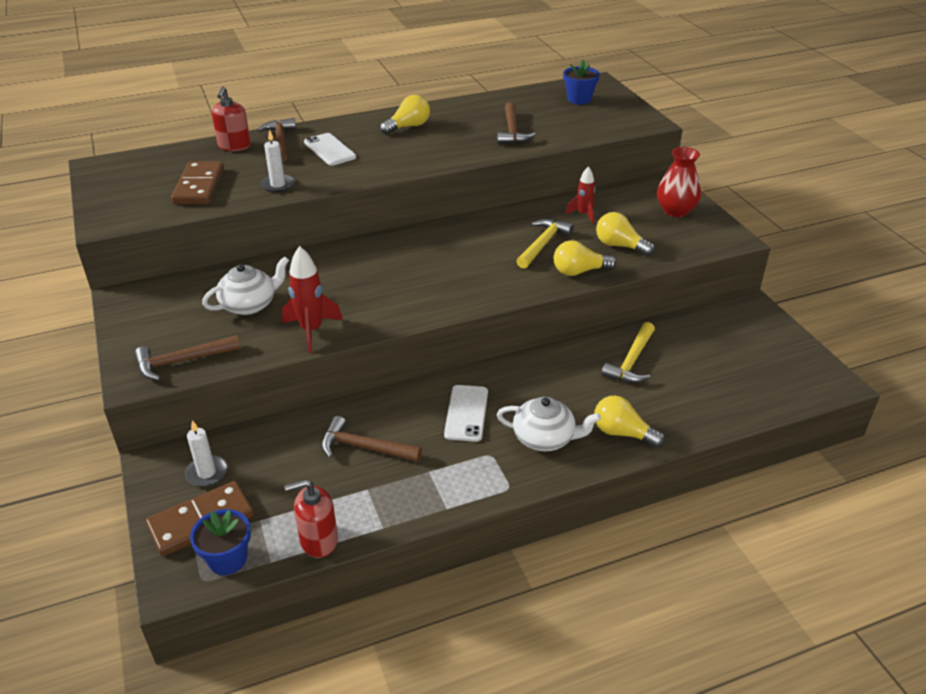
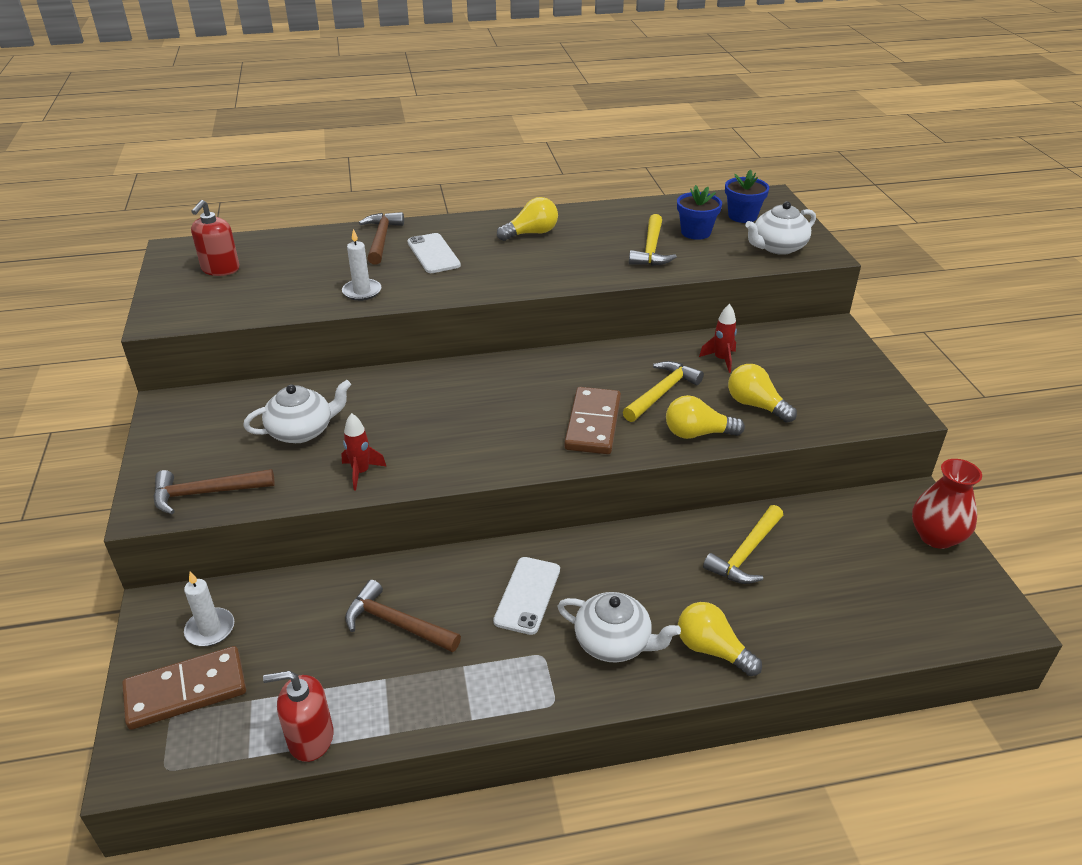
camera: 10 degrees right, 0 degrees up
brown domino [171,161,224,204] -> brown domino moved to [564,387,621,454]
blue flower pot [190,509,251,575] -> blue flower pot moved to [677,185,722,240]
red soap dispenser [212,87,251,151] -> red soap dispenser moved to [191,200,239,276]
red rocket [282,246,343,353] -> red rocket [341,413,387,490], size x0.64
brown hammer [497,102,536,144] -> yellow hammer [629,214,677,266]
red vase [657,147,701,217] -> red vase moved to [912,459,982,549]
none -> white teapot [745,201,816,255]

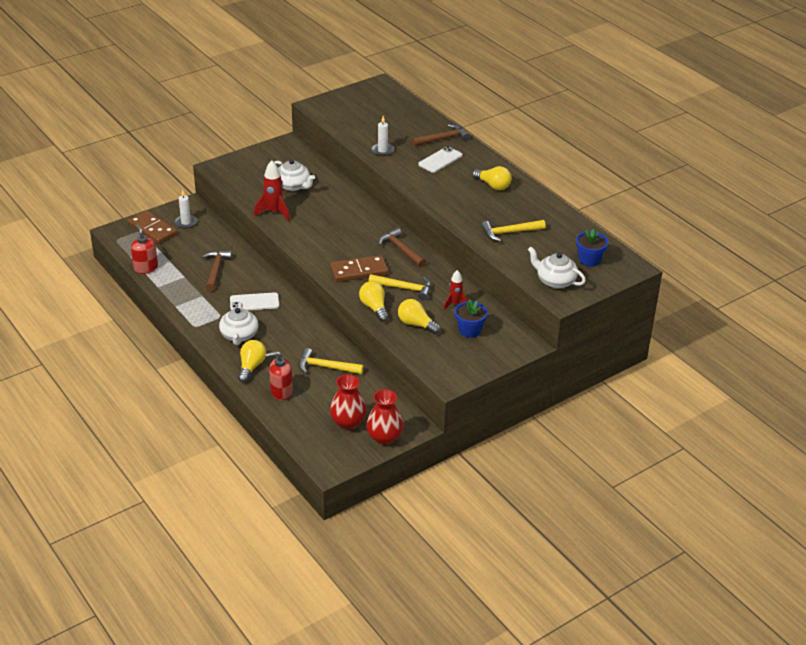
camera: 65 degrees right, 0 degrees up
brown hammer [153,469,275,514] -> brown hammer moved to [378,228,426,267]
red soap dispenser [191,200,239,276] -> red soap dispenser moved to [266,351,293,400]
red rocket [341,413,387,490] -> red rocket [254,160,290,221], size x1.56
blue flower pot [677,185,722,240] -> blue flower pot moved to [455,299,488,338]
yellow light bulb [728,364,797,423] -> yellow light bulb turned 75 degrees counterclockwise [398,299,441,334]
none -> red vase [330,374,367,430]

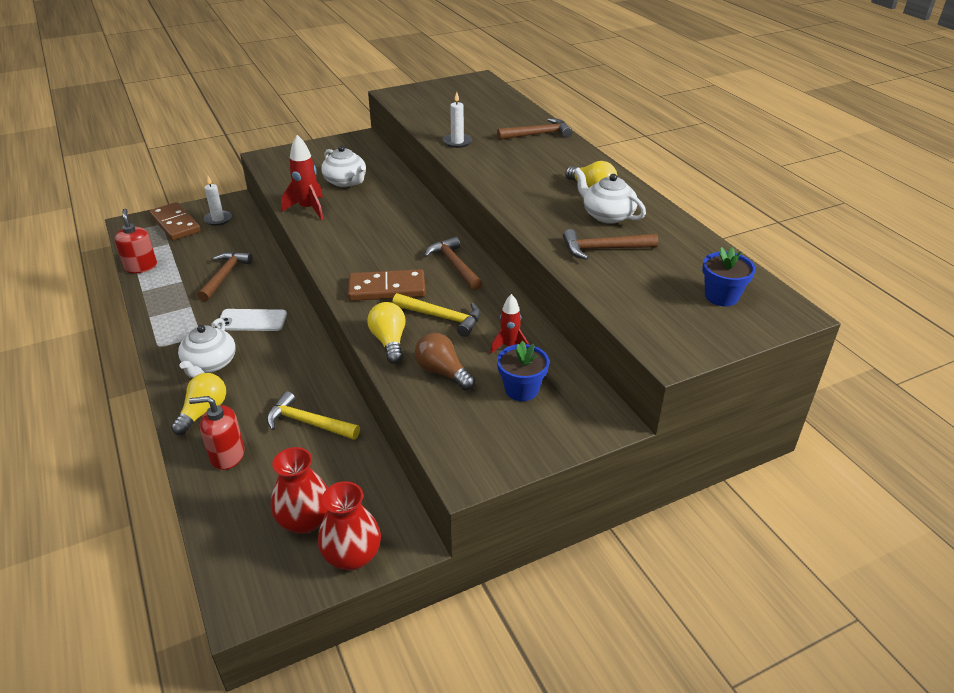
camera: 10 degrees right, 0 degrees up
yellow light bulb [398,299,441,334] -> brown light bulb [415,333,475,391]
white phone [418,146,463,173] -> none
yellow hammer [481,220,546,242] -> brown hammer [563,229,658,260]
white teapot [528,247,586,288] -> white teapot moved to [574,168,646,224]

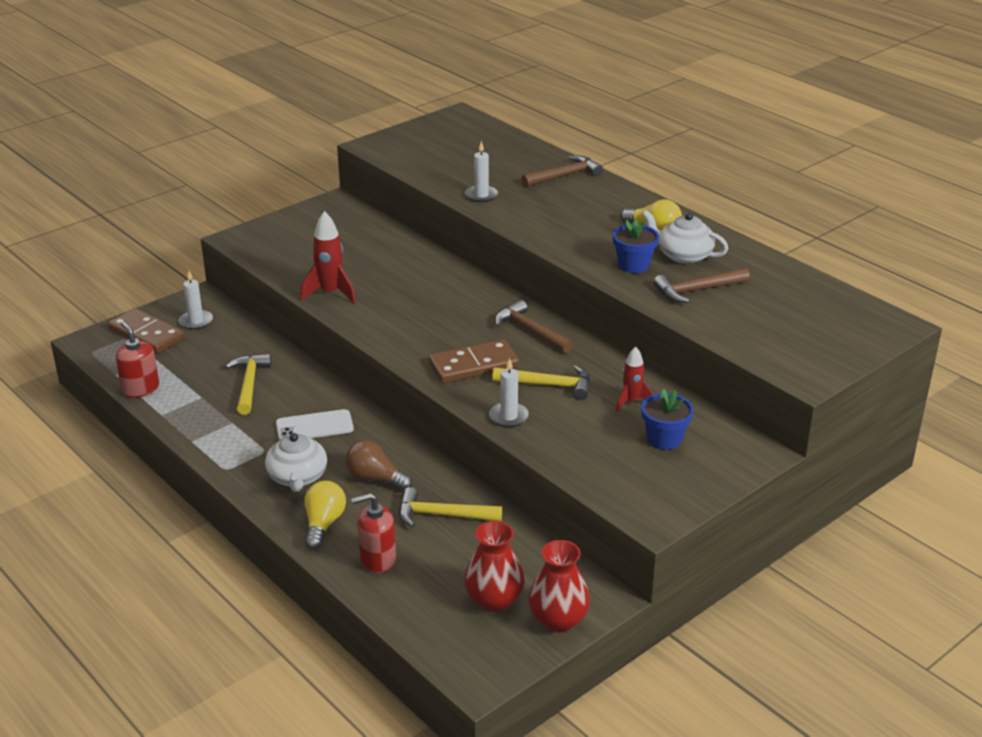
camera: 15 degrees left, 5 degrees down
brown hammer [197,252,252,301] -> yellow hammer [225,354,271,415]
white teapot [321,146,366,187] -> none
yellow light bulb [367,302,406,364] -> white candle [489,358,529,427]
brown light bulb [415,333,475,391] -> brown light bulb moved to [345,440,412,491]
blue flower pot [702,247,756,306] -> blue flower pot moved to [613,219,659,273]

